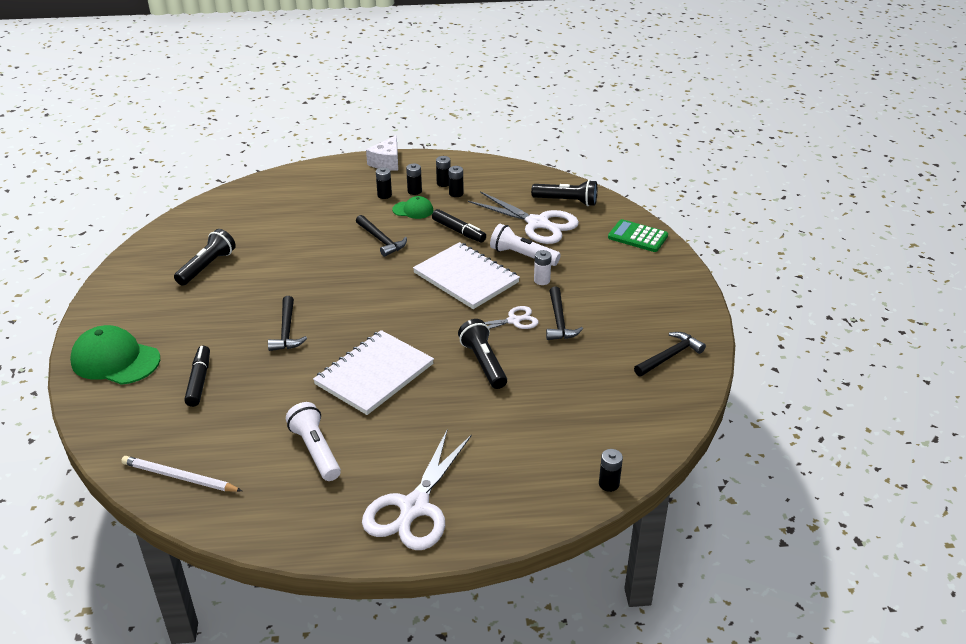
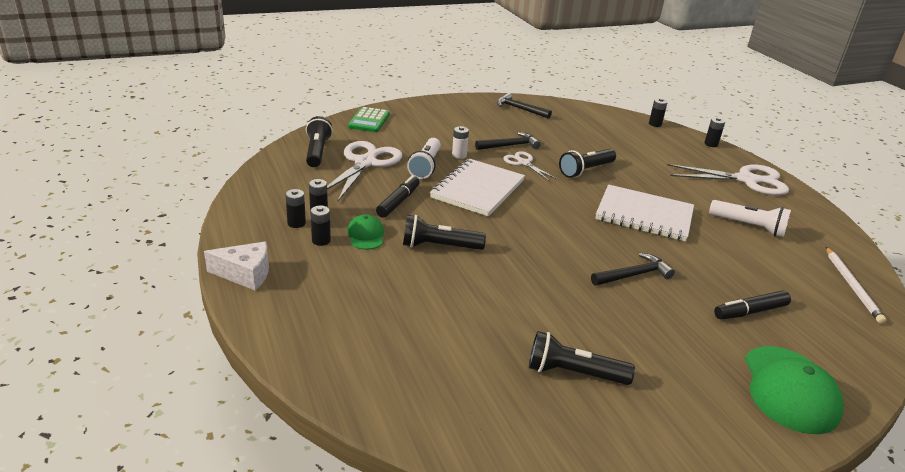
camera: 110 degrees left, 5 degrees down
white flashlight [286,402,341,481] -> white flashlight turned 105 degrees counterclockwise [709,200,791,237]
black hammer [356,215,407,257] -> black flashlight [403,215,486,250]
black battery [376,167,392,199] -> black battery moved to [704,117,725,147]

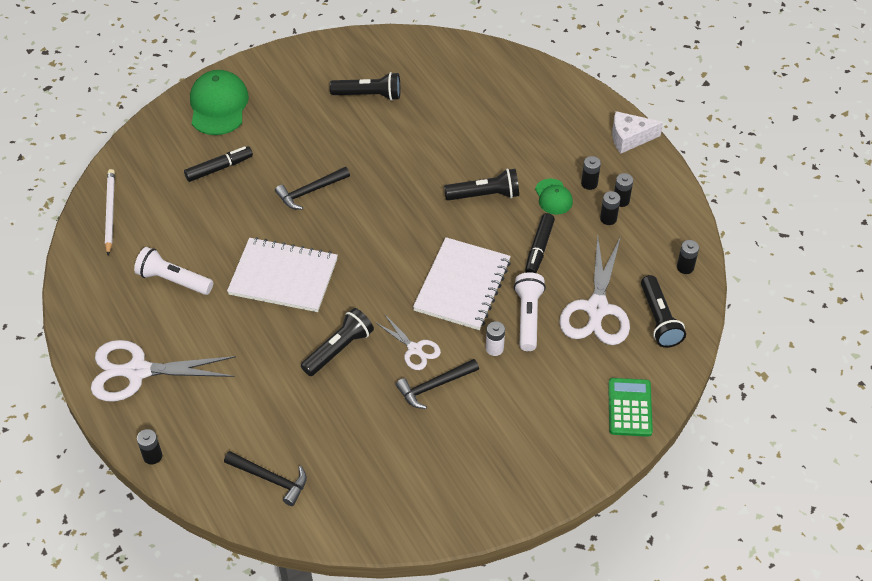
camera: 175 degrees right, 20 degrees up
black hammer [497,93,552,119] -> black hammer moved to [224,451,307,506]
black battery [649,98,668,127] -> black battery moved to [677,240,699,274]

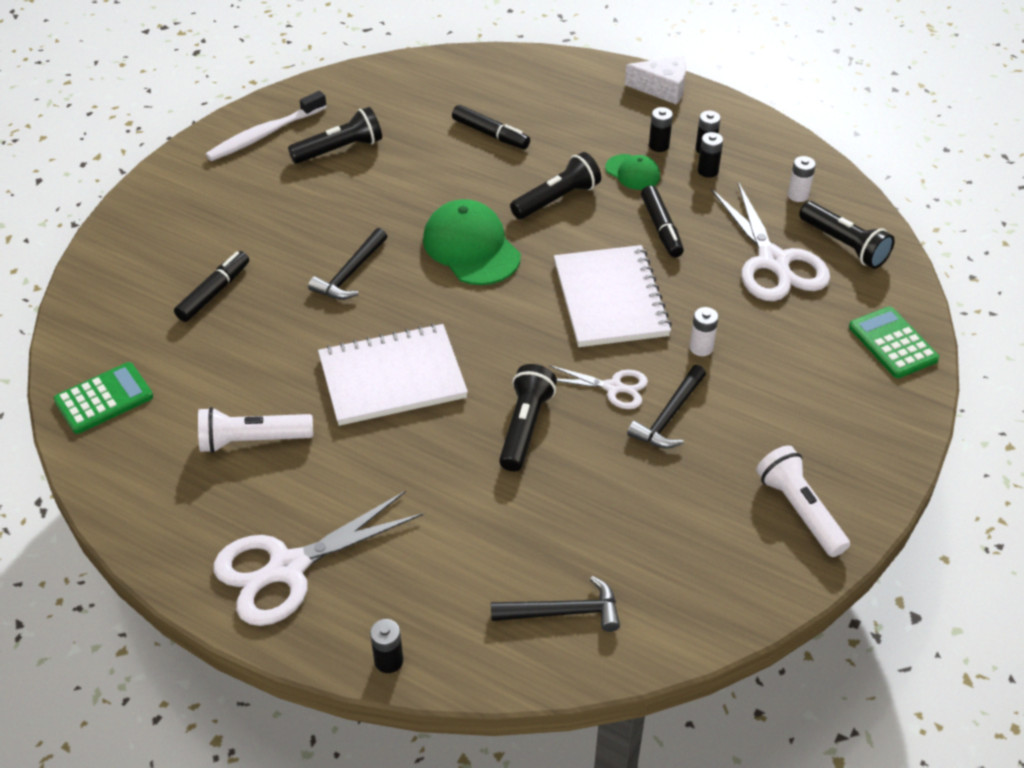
camera: 30 degrees left, 5 degrees down
white pencil [105,169,115,255] -> green calculator [54,362,153,434]
green cap [190,70,249,135] -> green cap moved to [423,199,521,285]
white flashlight [514,272,546,351] -> white flashlight moved to [756,446,850,557]
white cheese [612,111,663,154] -> white cheese turned 135 degrees counterclockwise [625,56,686,105]
black battery [677,240,699,274] -> none
none -> white toothbrush [205,91,327,161]
none -> black marker [452,105,530,149]
none -> white battery [788,156,816,202]

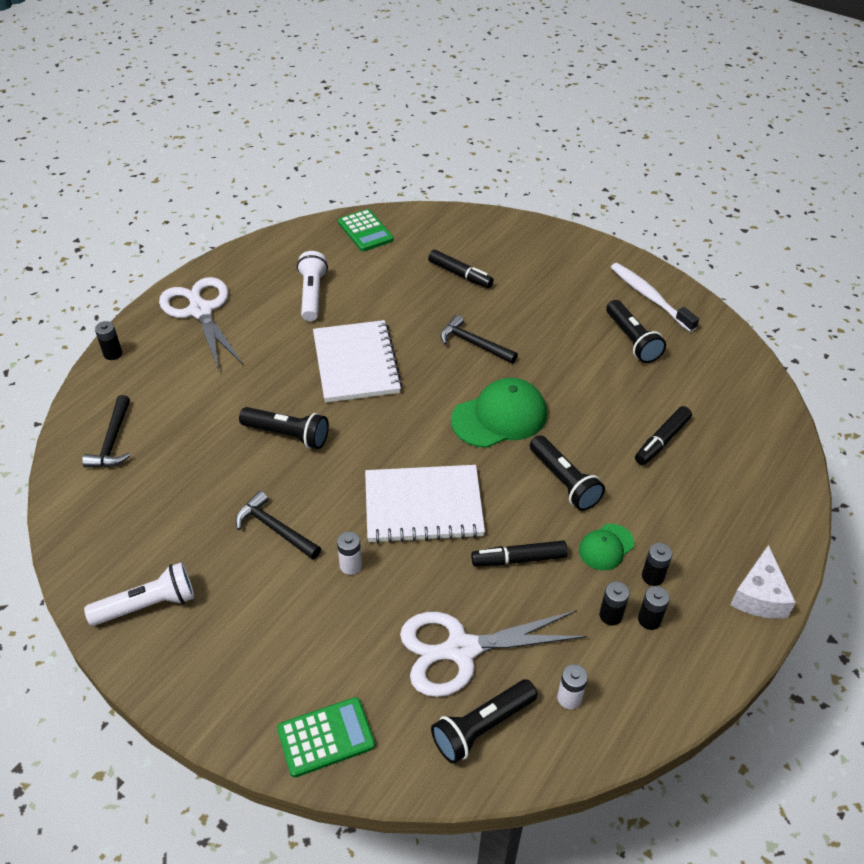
camera: 95 degrees right, 0 degrees up
white scissors [549,365,648,409] -> none

